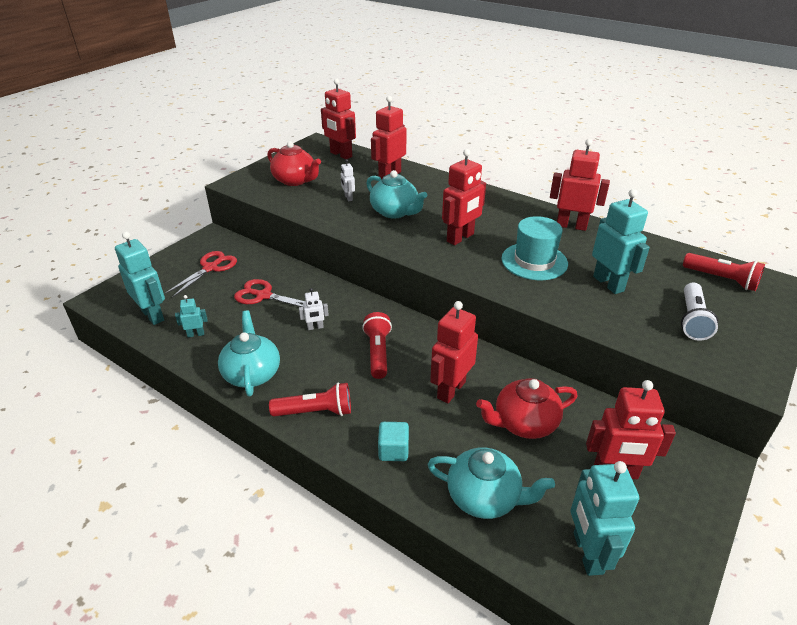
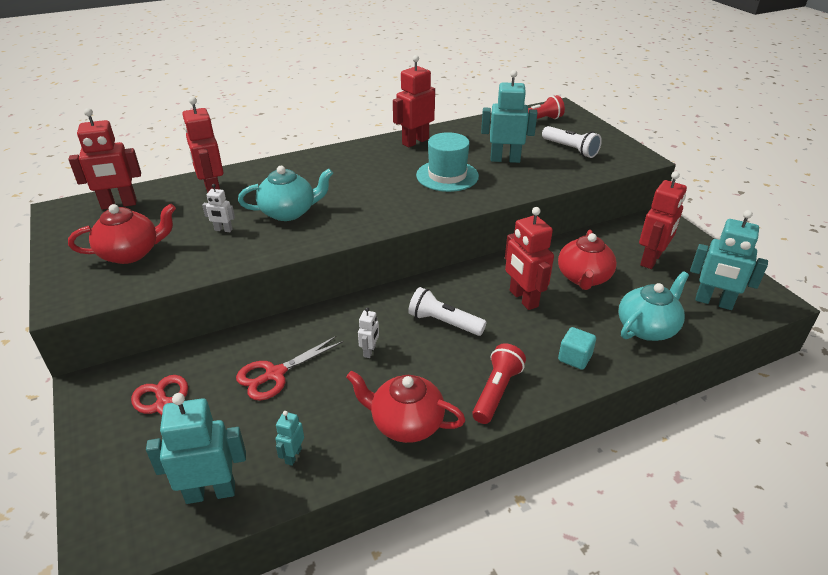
camera: 60 degrees left, 0 degrees up
turquoise teapot [218,310,280,397] -> red teapot [346,370,465,443]
red flashlight [362,312,392,379] -> white flashlight [408,287,486,336]
red robot [442,149,486,245] -> none

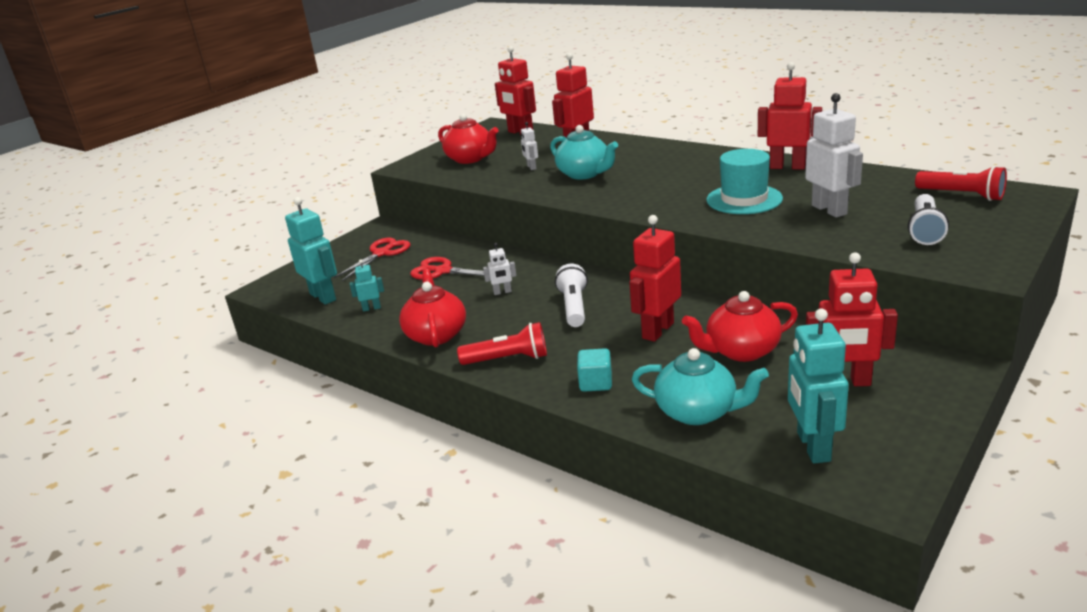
camera: 65 degrees right, 10 degrees down
turquoise robot [481,70,537,163] -> white robot [805,93,863,218]

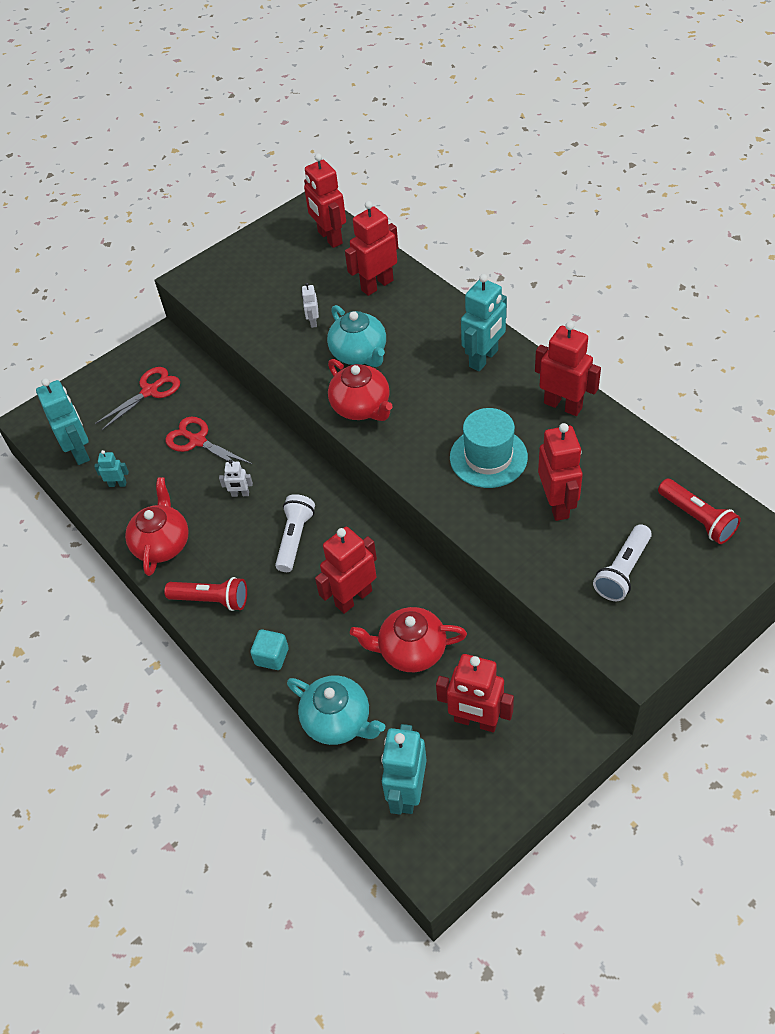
camera: 15 degrees right, 25 degrees up
red teapot [438,114,499,164] -> red teapot moved to [328,359,393,421]
white robot [805,93,863,218] -> red robot [538,423,583,521]
none -> turquoise robot [461,274,507,371]

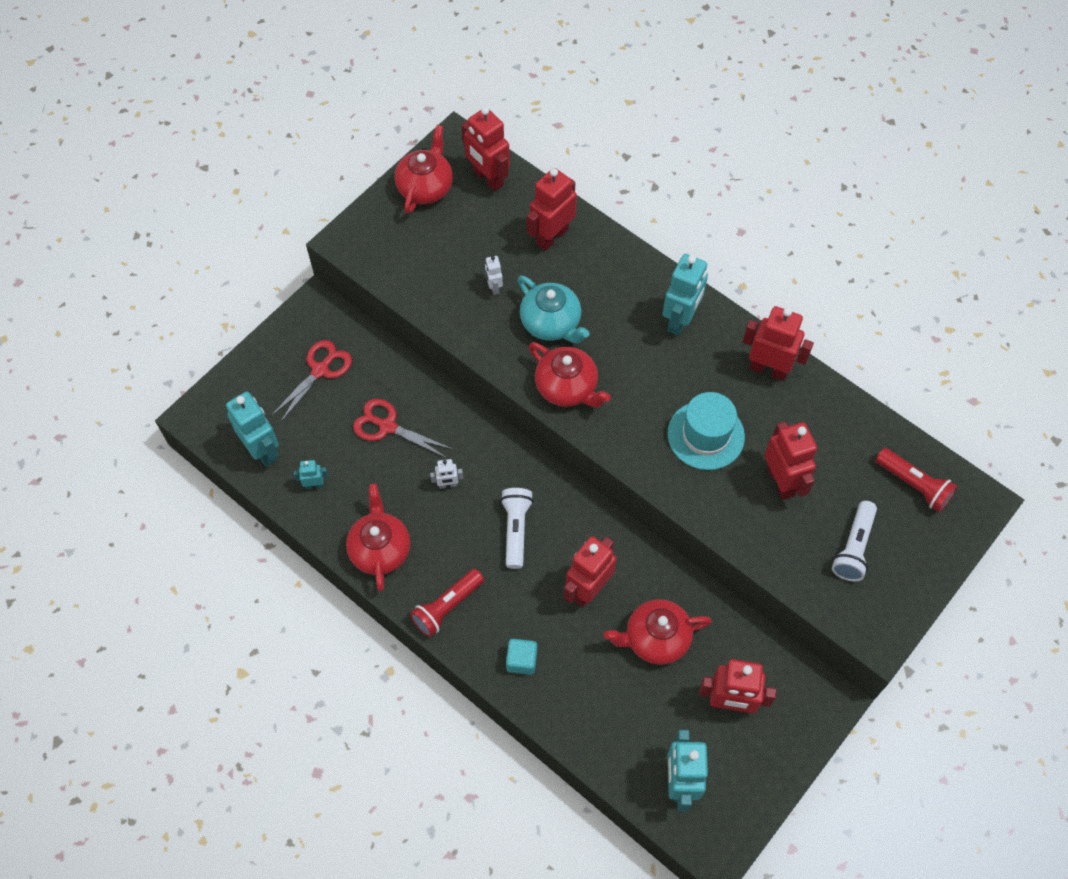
camera: 15 degrees left, 10 degrees up
red flashlight [164,577,247,611] -> red flashlight turned 135 degrees clockwise [410,569,484,637]
turquoise teapot [287,675,385,745] -> none
none -> red teapot [395,125,453,214]

